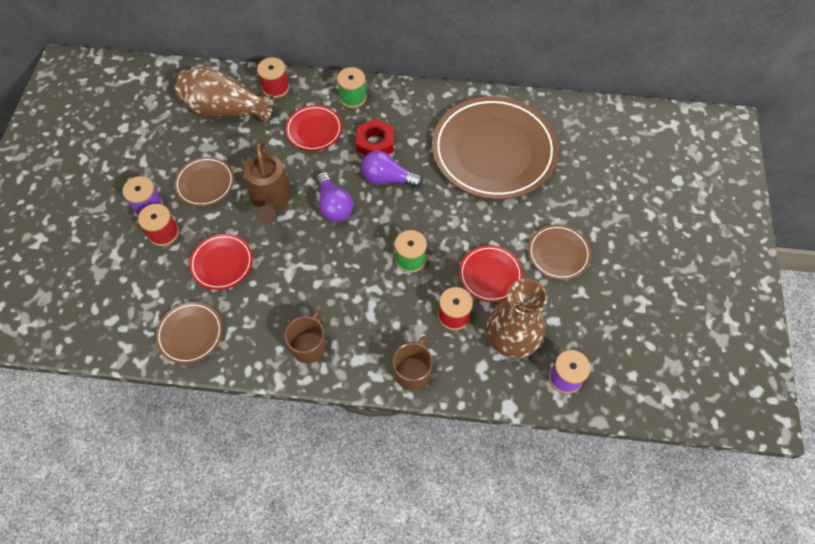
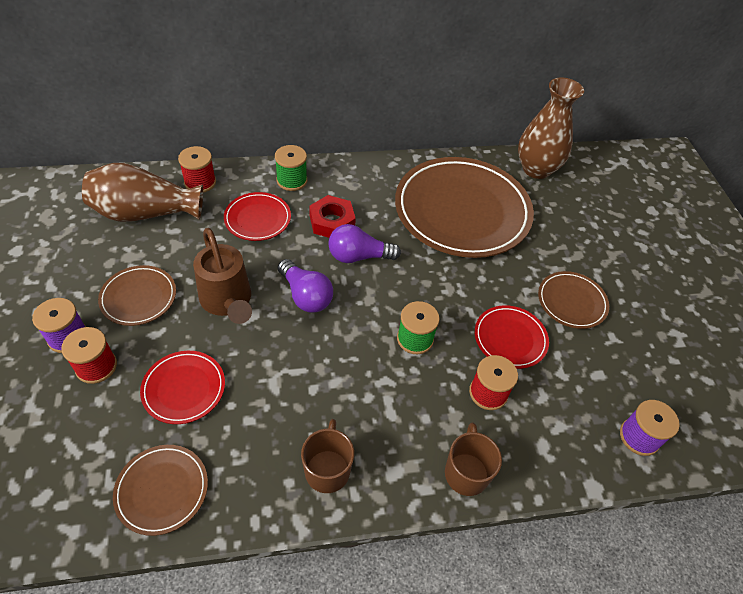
camera: 20 degrees left, 10 degrees down
brown vase [486,278,547,358] -> brown vase moved to [518,78,584,179]

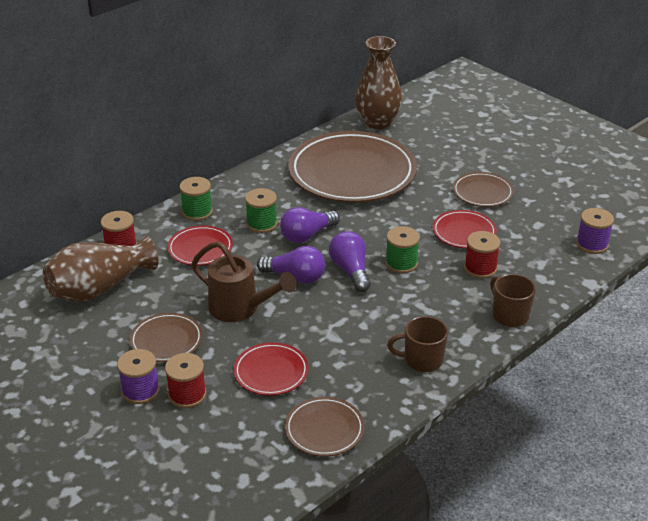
camera: 30 degrees left, 15 degrees down
brown mug [301,419,354,493] -> brown mug turned 60 degrees counterclockwise [387,316,448,372]
red nut [309,195,356,238] -> green spool [245,188,278,233]
none -> purple light bulb [329,231,371,292]

